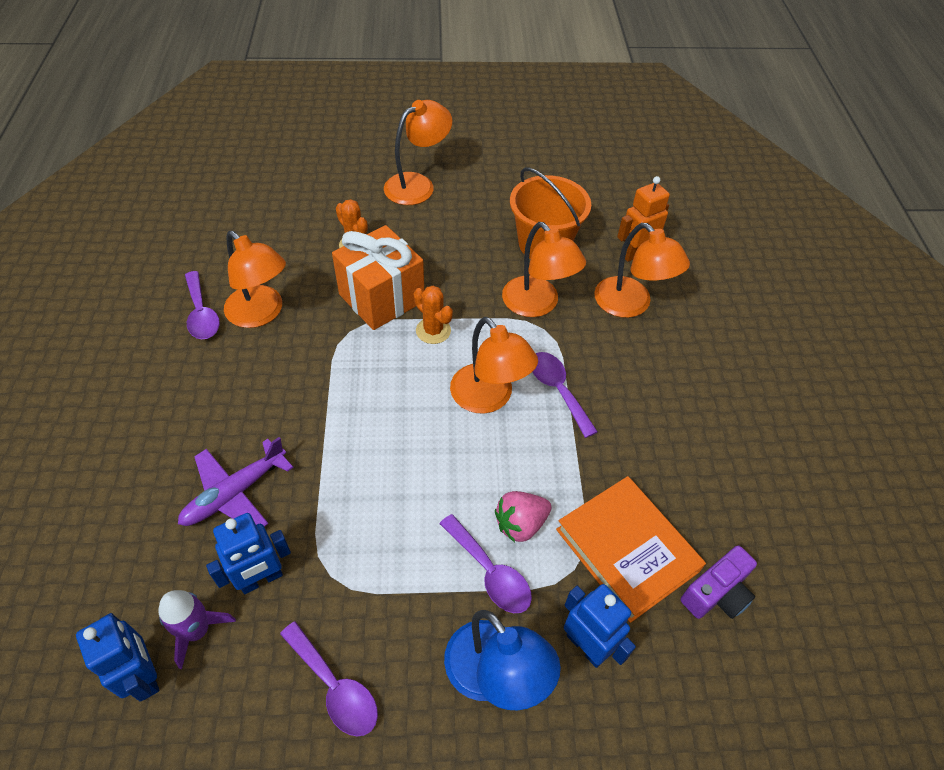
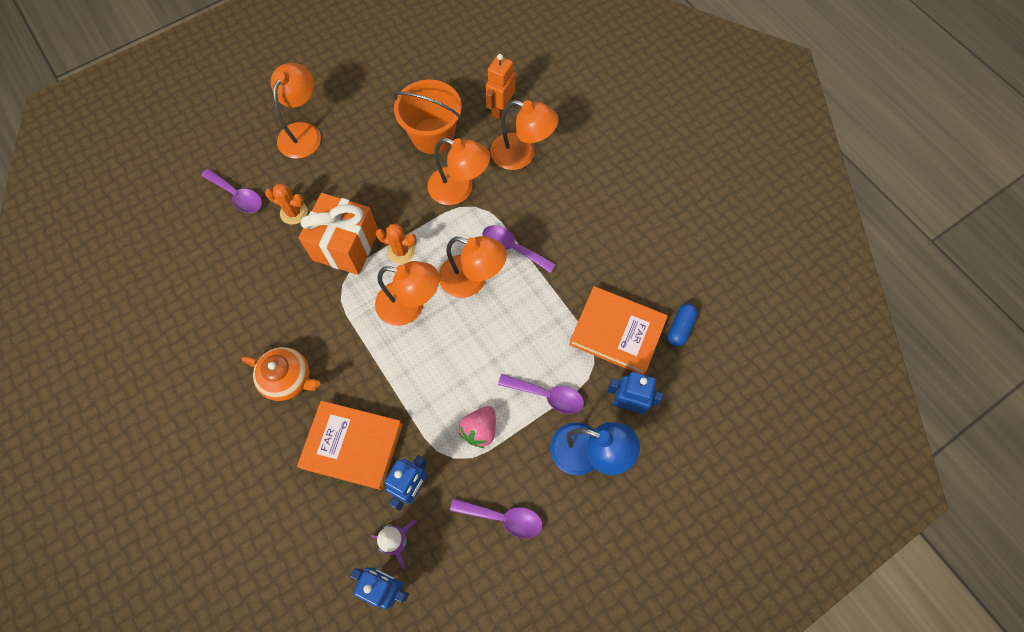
camera: 30 degrees left, 15 degrees up
purple plane [178,437,294,527] -> orange book [297,401,403,490]
purple spoon [185,271,220,339] -> purple spoon moved to [201,169,262,213]
orange lamp [224,231,286,328] -> orange lamp moved to [375,261,439,326]
pink strawberry [495,491,551,542] -> pink strawberry moved to [459,406,496,448]
purple camera [681,545,757,619] -> blue capsule [668,304,698,347]
none -> orange teapot [242,347,320,401]

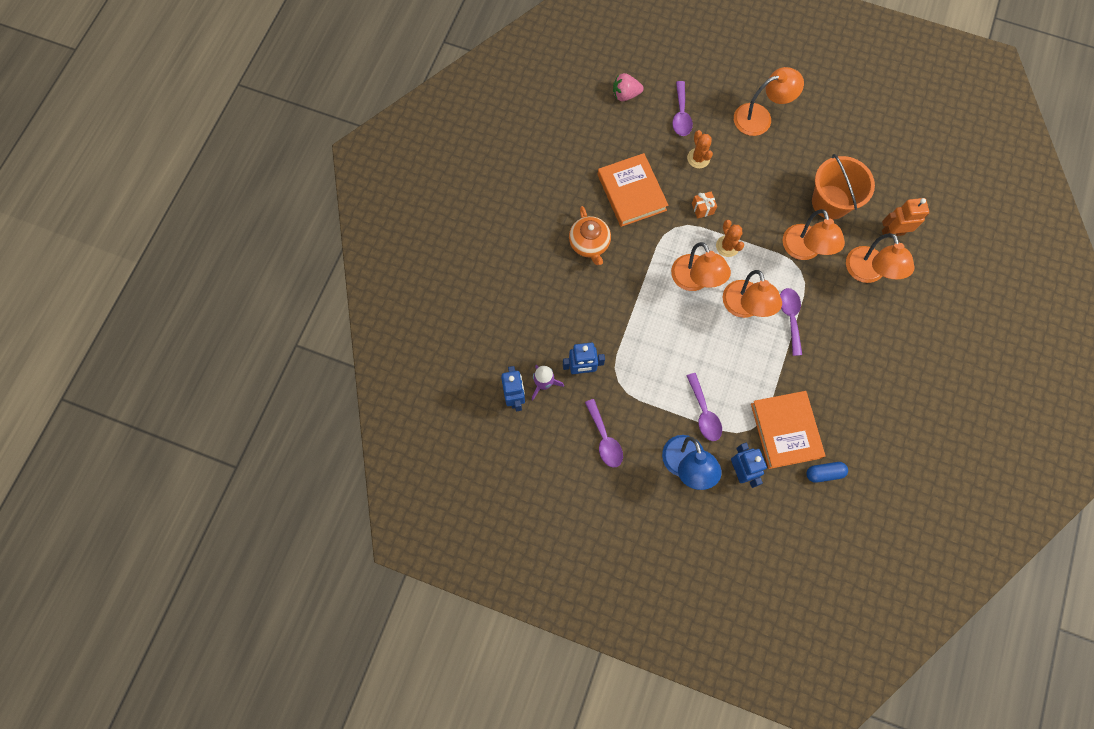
camera: 55 degrees right, 5 degrees up
orange book [297,401,403,490] -> orange book moved to [598,153,669,227]
orange gift [298,193,378,275] -> orange gift [692,191,717,219], size x0.41
pink strawberry [459,406,496,448] -> pink strawberry moved to [613,73,644,101]

